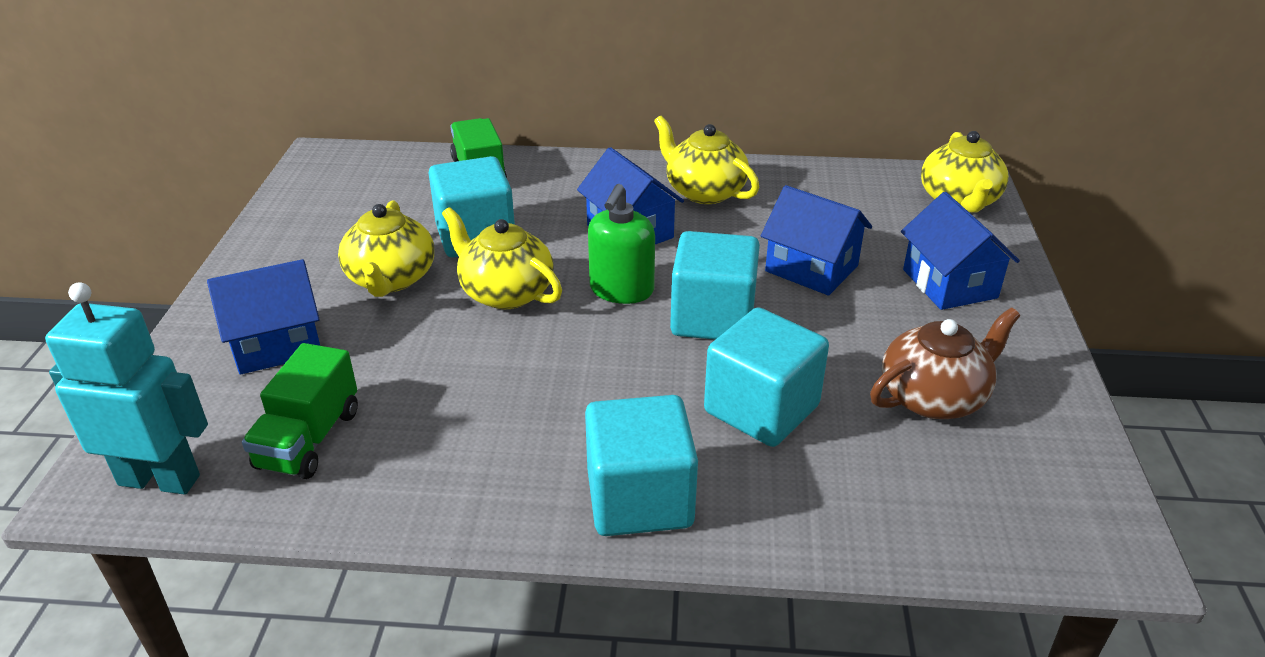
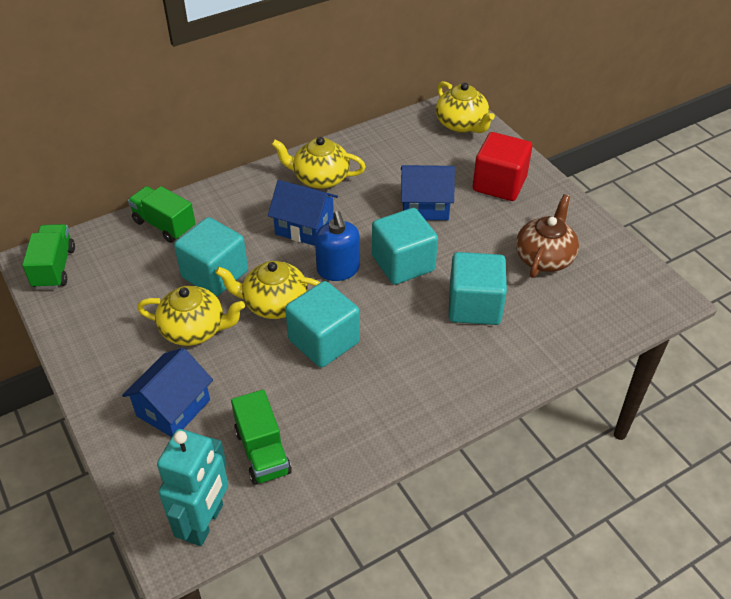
camera: 35 degrees left, 10 degrees up
turquoise robot [45,282,208,495] -> turquoise robot turned 135 degrees clockwise [157,429,228,546]
yellow teapot [338,200,434,297] -> yellow teapot turned 45 degrees counterclockwise [137,286,245,346]
turquoise cube [585,395,698,536] -> turquoise cube moved to [285,281,360,368]
green soap dispenser [588,184,655,304] -> blue soap dispenser [315,211,360,281]
blue house [901,192,1020,310] -> red cube [473,132,532,201]
none -> green truck [22,224,75,289]

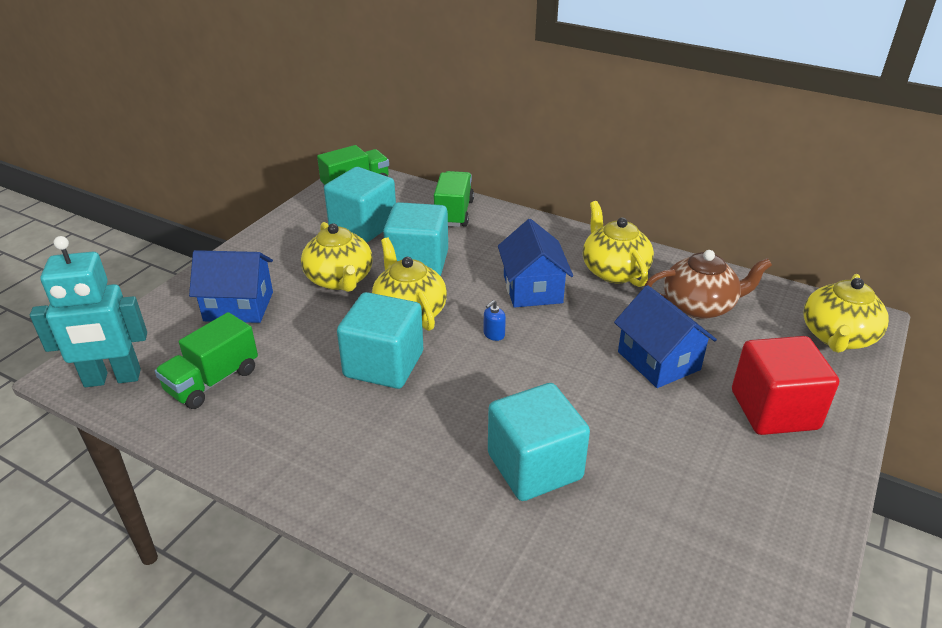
camera: 60 degrees right, 10 degrees down
blue soap dispenser [315,211,360,281] -> blue soap dispenser [483,300,506,341], size x0.44
turquoise cube [372,208,438,285] -> turquoise cube moved to [324,167,396,242]
brown teapot [516,194,579,278] -> brown teapot moved to [645,250,772,319]

